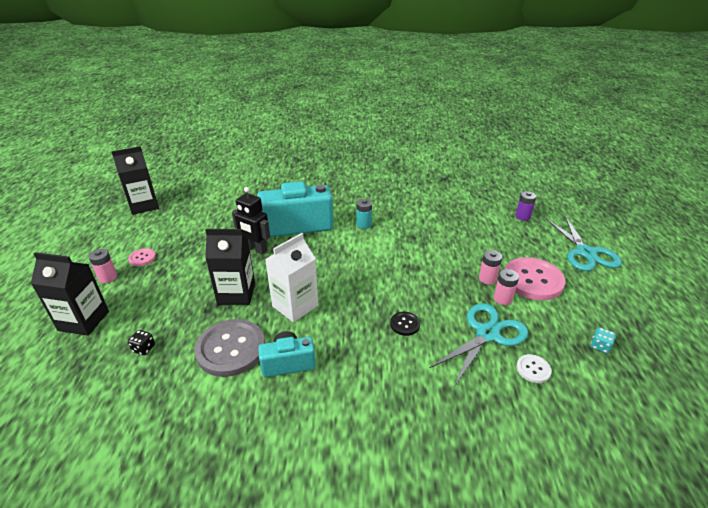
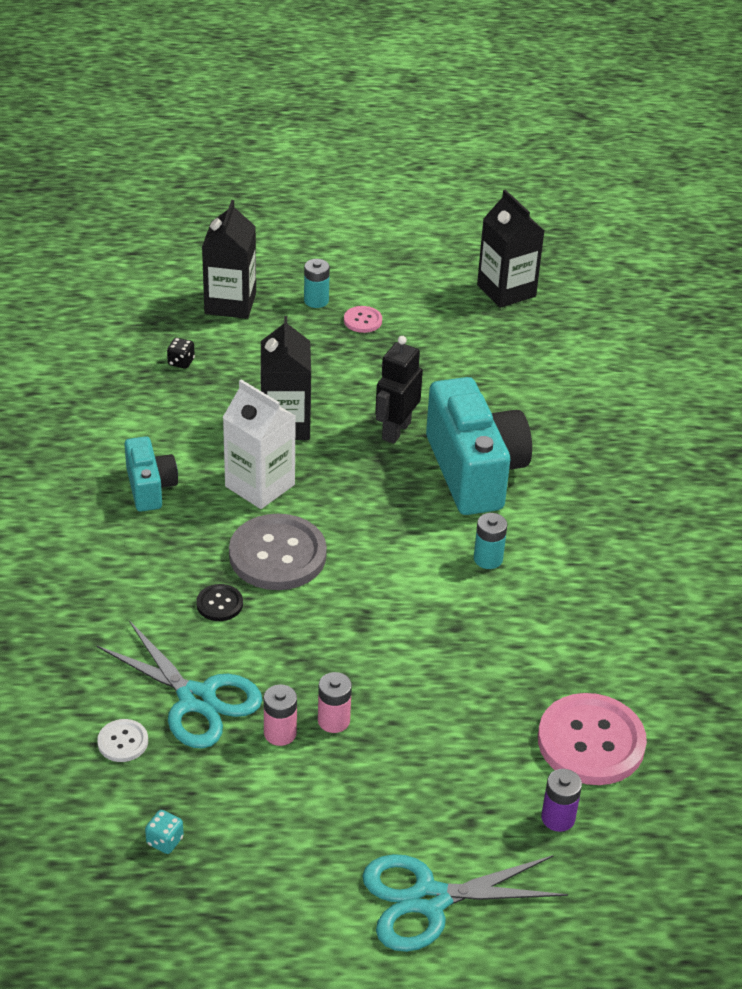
camera: 85 degrees right, 5 degrees up
pink battery [89,249,117,283] -> turquoise battery [304,259,330,308]
grey button [194,319,265,377] -> grey button moved to [229,514,327,590]
pink button [505,257,565,300] -> pink button moved to [538,693,647,785]

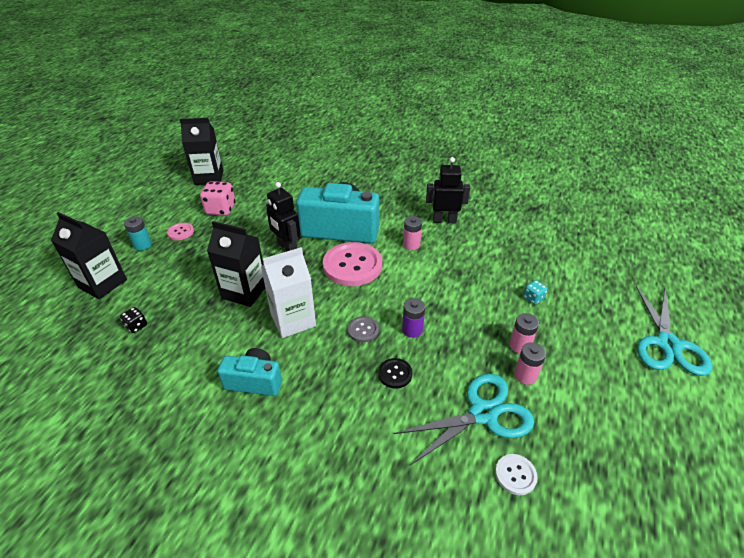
camera: 65 degrees left, 0 degrees up
turquoise dice [145,810,184,854] -> turquoise dice moved to [523,280,548,304]
grey button [229,514,327,590] -> grey button [348,316,379,343], size x0.46
turquoise battery [474,513,507,569] -> pink battery [403,216,422,250]
pink button [538,693,647,785] -> pink button moved to [323,242,382,286]
purple battery [541,769,582,832] -> purple battery moved to [402,298,425,338]
none -> pink dice [200,181,236,216]
none -> black robot [426,157,470,223]

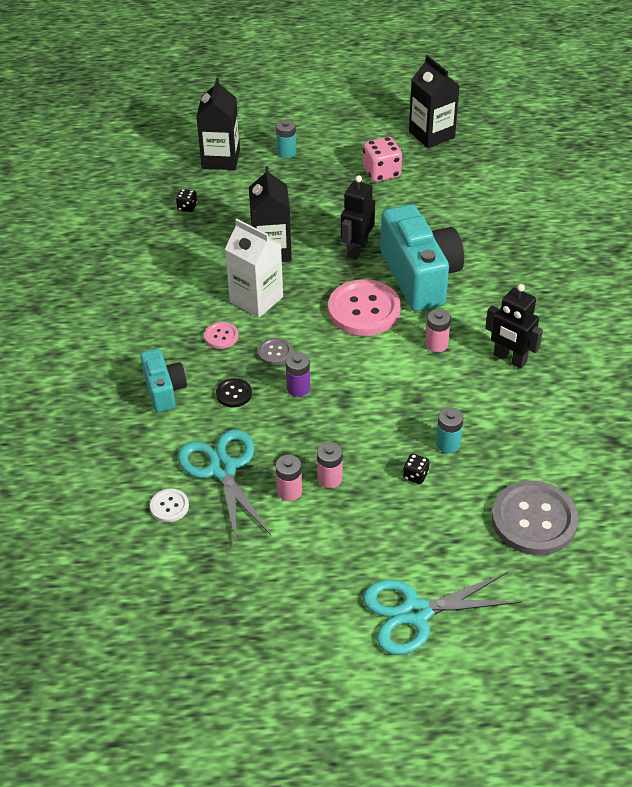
camera: 65 degrees right, 5 degrees up
pink button [167,223,194,240] -> pink button moved to [204,322,238,349]
turquoise camera [217,348,282,396] -> turquoise camera moved to [140,349,187,412]
turquoise scissors [394,374,535,465] -> turquoise scissors turned 150 degrees counterclockwise [178,429,271,546]
black robot [426,157,470,223] -> black robot turned 150 degrees clockwise [485,284,543,369]
turquoise dice [523,280,548,304] -> black dice [403,453,430,484]
none -> turquoise battery [436,407,464,453]
none -> grey button [492,481,579,555]

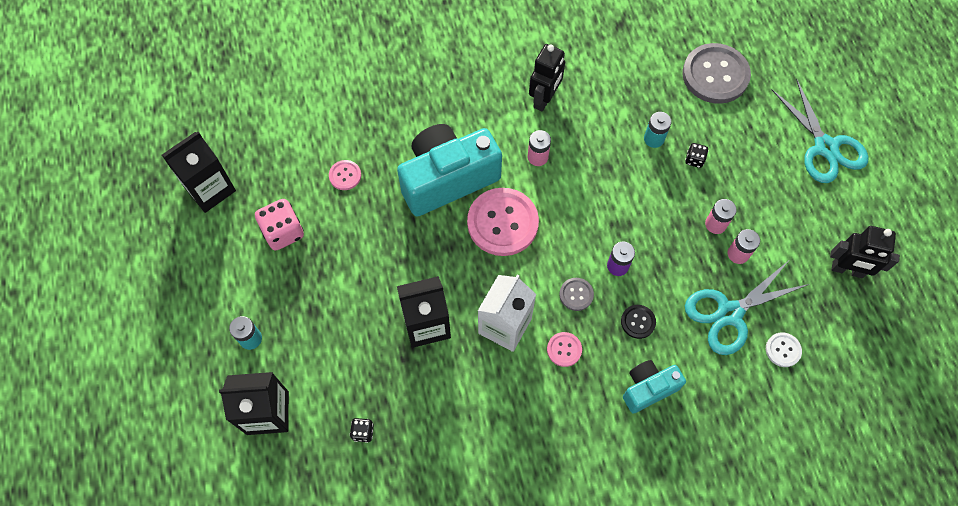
camera: 100 degrees left, 20 degrees up
black robot [341,175,375,260] -> black robot moved to [830,226,900,278]
none -> pink button [329,160,361,190]

